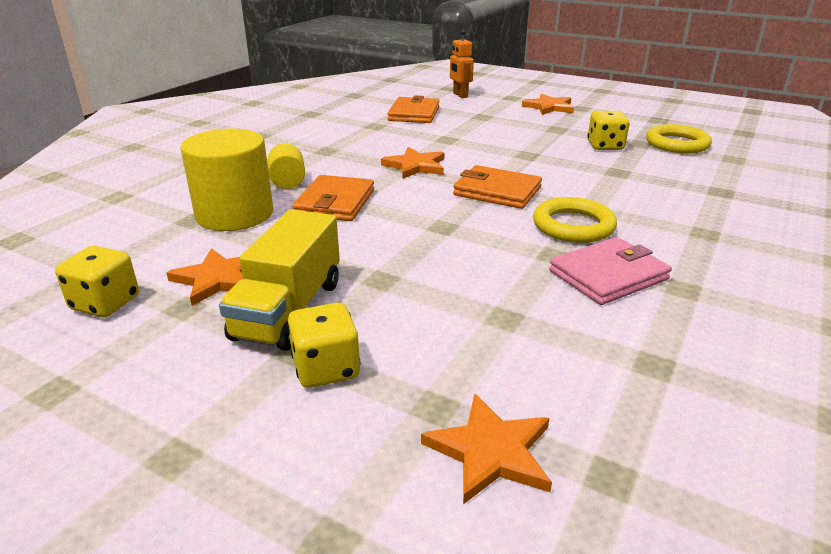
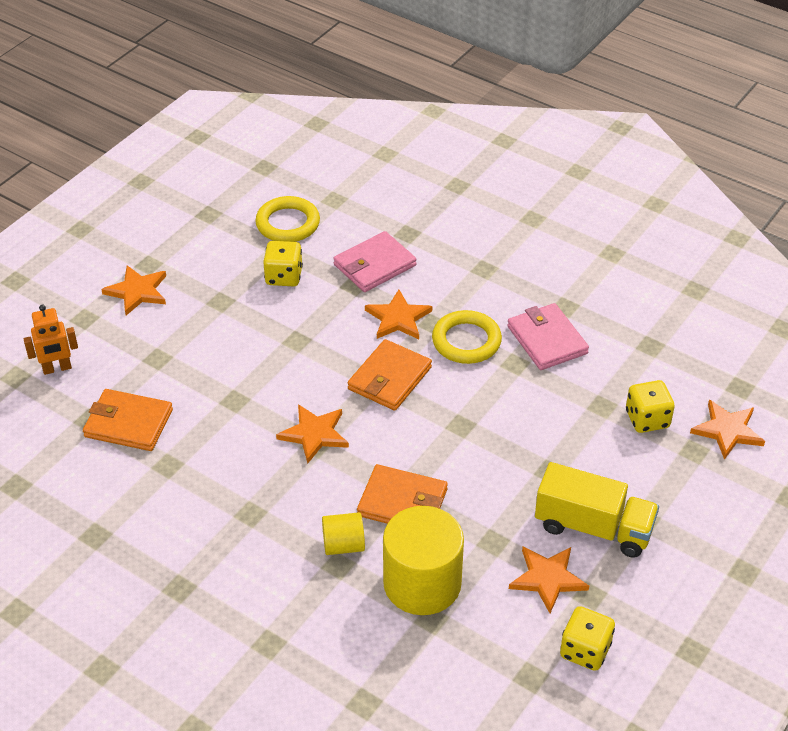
camera: 85 degrees left, 15 degrees up
yellow dice [287,303,361,388] -> yellow dice moved to [626,380,675,433]
none -> pink wallet [333,231,417,292]
none -> orange star [365,290,432,339]

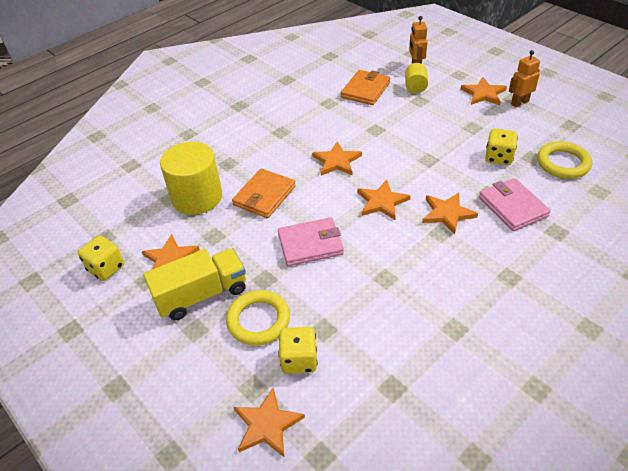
camera: 105 degrees right, 0 degrees up
yellow cylinder [322,512,365,555] -> yellow cylinder moved to [405,63,428,94]
orange wallet [348,339,432,411] -> orange star [357,180,411,220]
yellow ring [432,310,502,364] -> yellow ring moved to [226,290,290,346]
pink wallet [507,303,589,370] -> pink wallet moved to [278,217,344,266]
yellow truck [535,462,659,558] -> yellow truck turned 150 degrees counterclockwise [143,248,246,320]
none -> orange robot [509,50,540,107]

